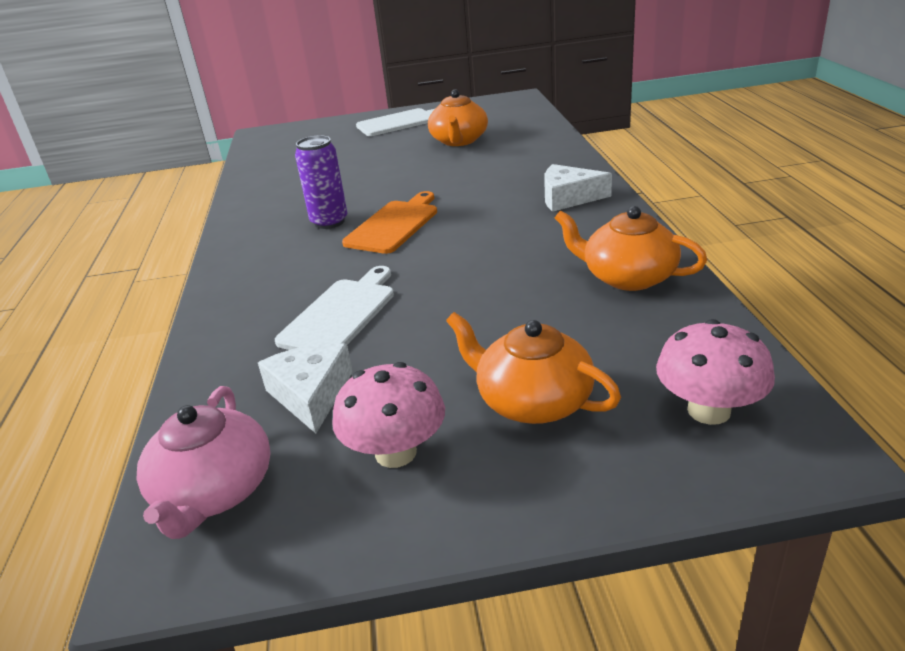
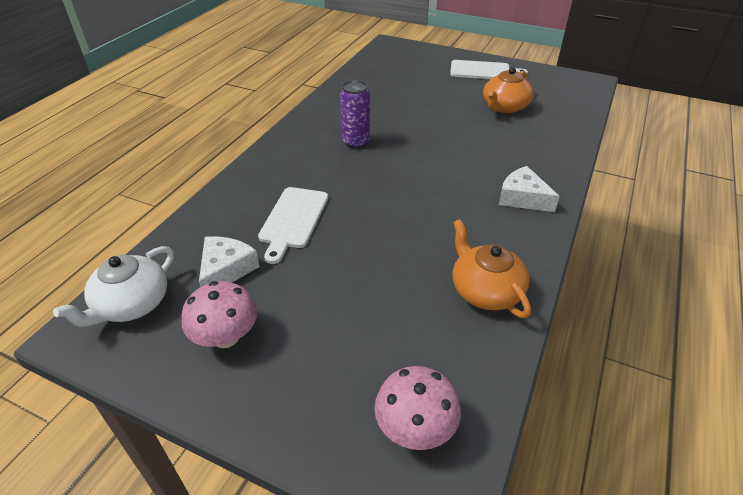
camera: 30 degrees right, 10 degrees up
pink teapot [136,386,271,539] -> white teapot [53,246,174,327]
white cutting board [275,266,394,350] -> white cutting board turned 135 degrees clockwise [258,187,328,264]
orange cutting board [342,191,437,254] -> none
orange teapot [446,312,621,424] -> none

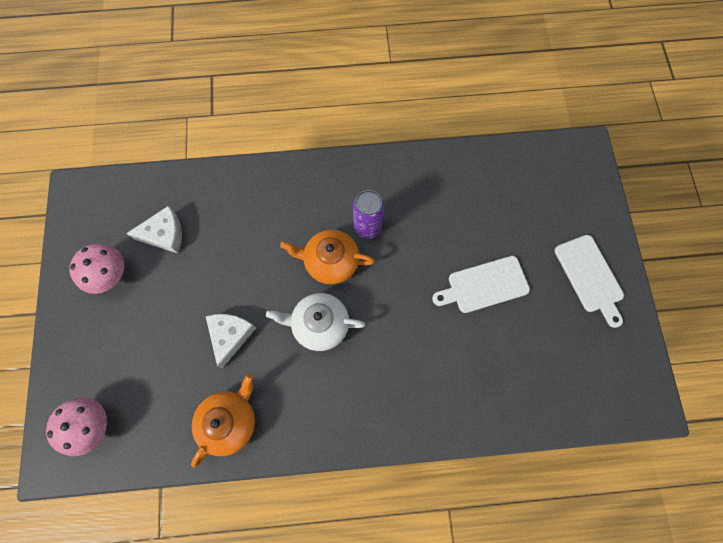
camera: 60 degrees right, 30 degrees up
white teapot [53,246,174,327] -> white teapot moved to [266,293,365,351]
white cutting board [258,187,328,264] -> white cutting board moved to [432,256,530,313]
orange teapot [483,67,534,113] -> orange teapot moved to [280,230,375,284]
white cheese [499,166,560,212] -> white cheese moved to [206,314,256,368]

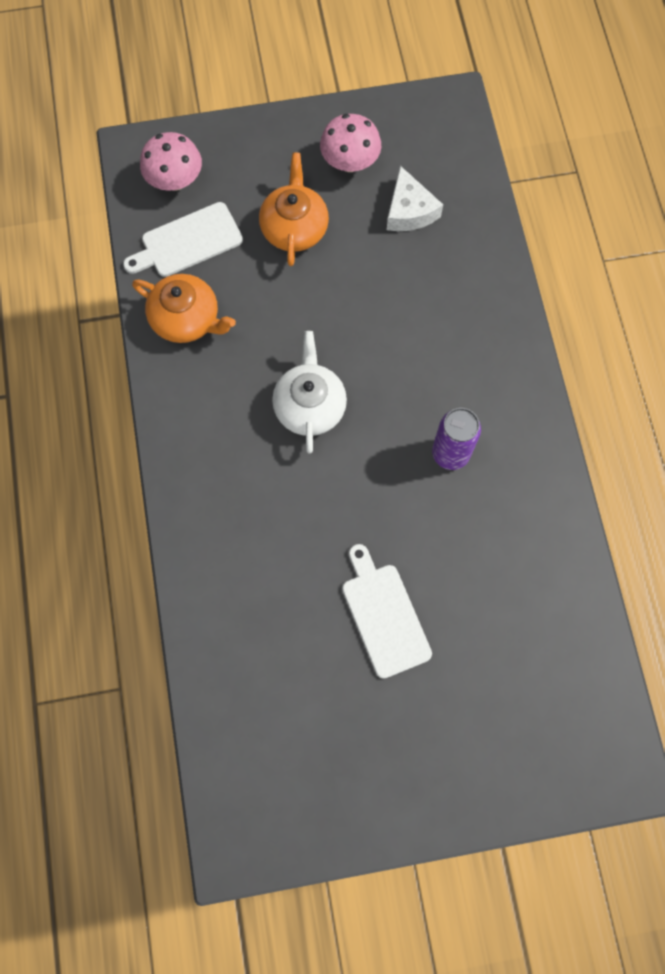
camera: 85 degrees right, 0 degrees up
white cheese [206,314,256,368] -> none
orange teapot [280,230,375,284] -> orange teapot moved to [259,152,329,266]
white cutting board [555,235,624,328] -> white cutting board moved to [123,202,243,277]

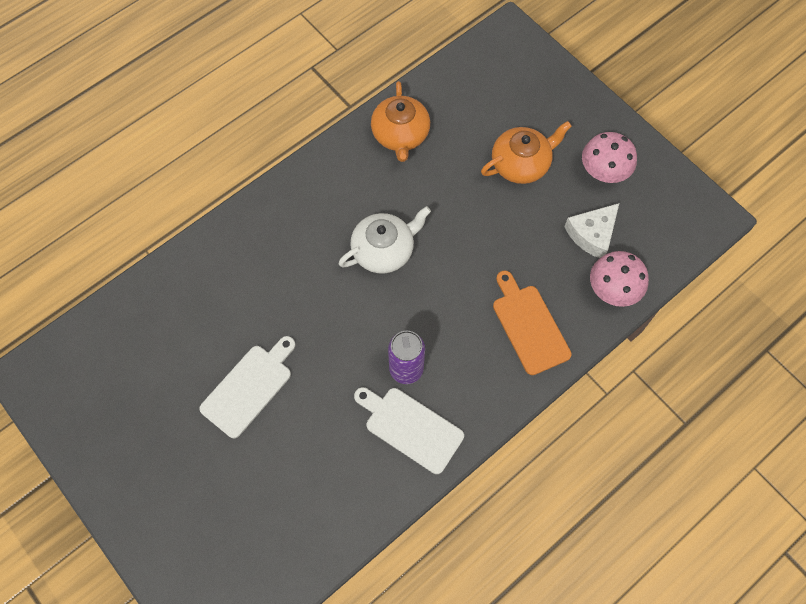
camera: 60 degrees right, 5 degrees down
white cutting board [123,202,243,277] -> white cutting board moved to [354,387,464,474]
pink mushroom [140,132,202,191] -> pink mushroom moved to [590,251,649,307]
none -> orange cutting board [493,270,572,375]

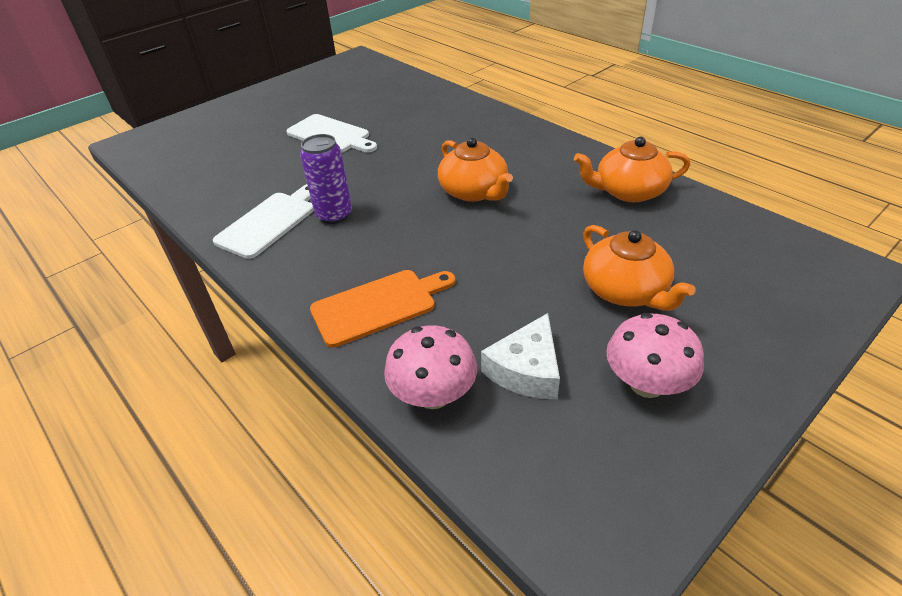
camera: 90 degrees right, 25 degrees down
white teapot [339,206,431,274] -> orange teapot [438,137,513,202]
white cheese [564,203,619,258] -> white cheese turned 105 degrees counterclockwise [481,313,560,399]

